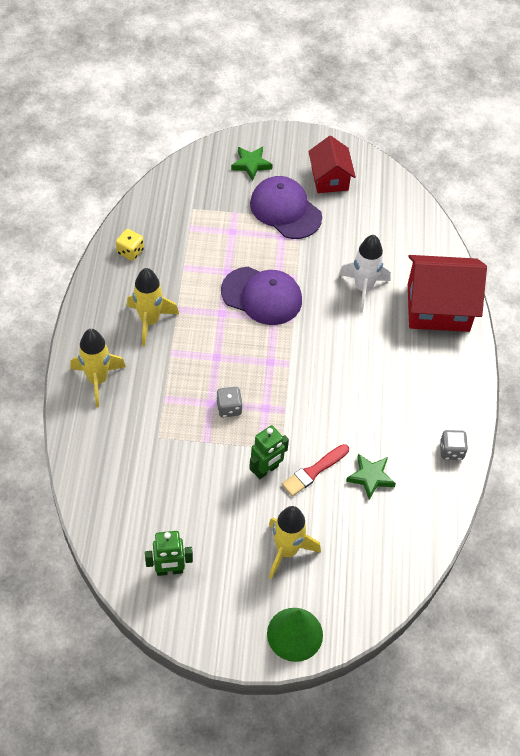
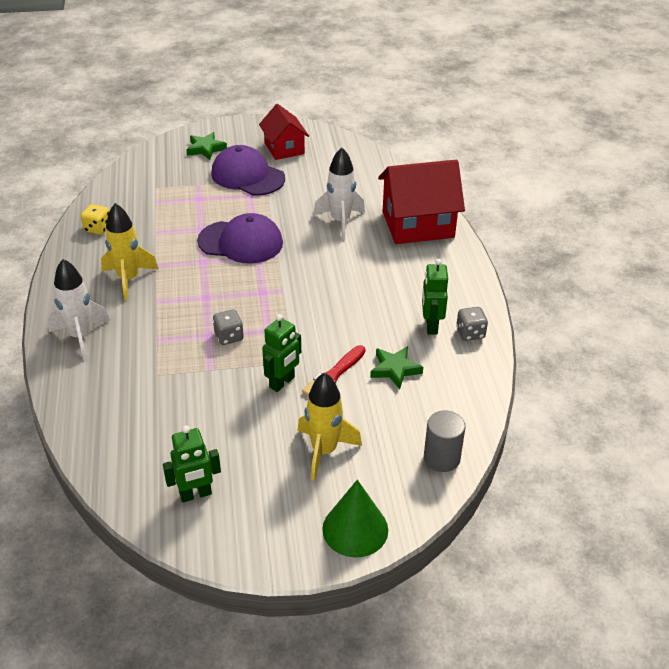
camera: 10 degrees left, 15 degrees down
yellow rocket [70,329,126,407] -> white rocket [48,259,110,360]
none -> green robot [422,259,448,335]
none -> grey cylinder [424,411,466,472]

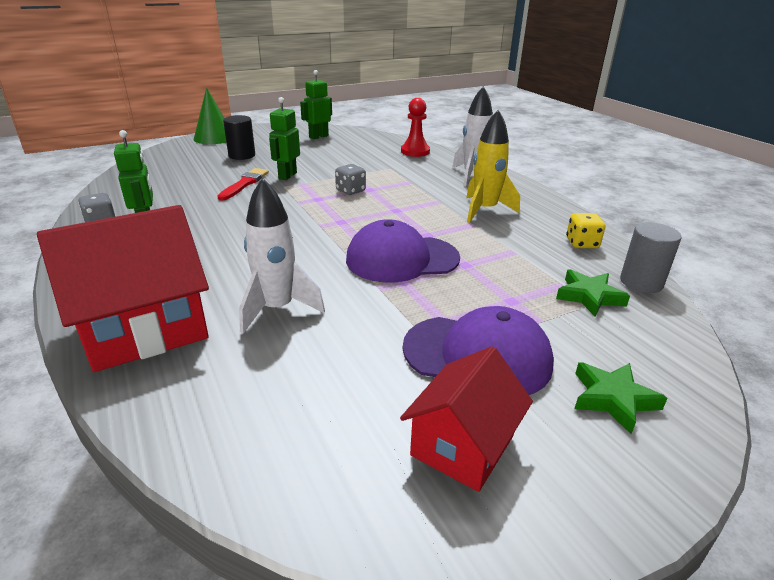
camera: 160 degrees right, 10 degrees down
red house [259,104,309,160] -> red house turned 75 degrees clockwise [400,346,533,492]
yellow rocket [297,372,362,481] -> black cylinder [223,115,255,160]
green star [370,346,423,389] -> green star moved to [556,269,630,316]
grey cylinder [424,411,466,472] -> grey cylinder moved to [620,223,682,293]
none -> red pawn [401,98,430,157]

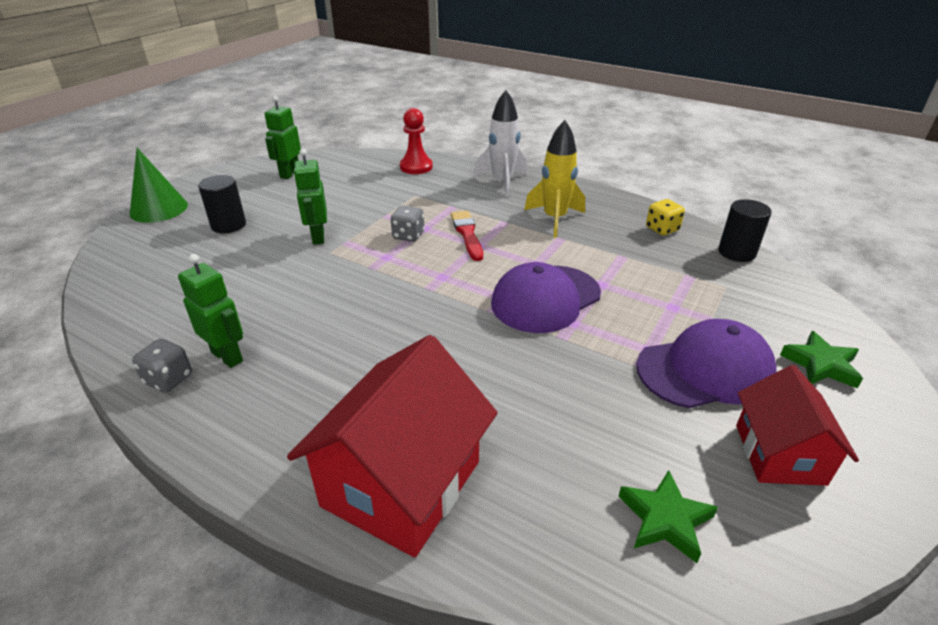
camera: 30 degrees left, 5 degrees up
red brush [218,168,269,201] -> red brush moved to [451,211,483,261]
white rocket [239,178,325,334] -> none
green star [556,269,630,316] -> green star moved to [618,470,718,563]
grey cylinder [620,223,682,293] -> black cylinder [718,199,772,262]

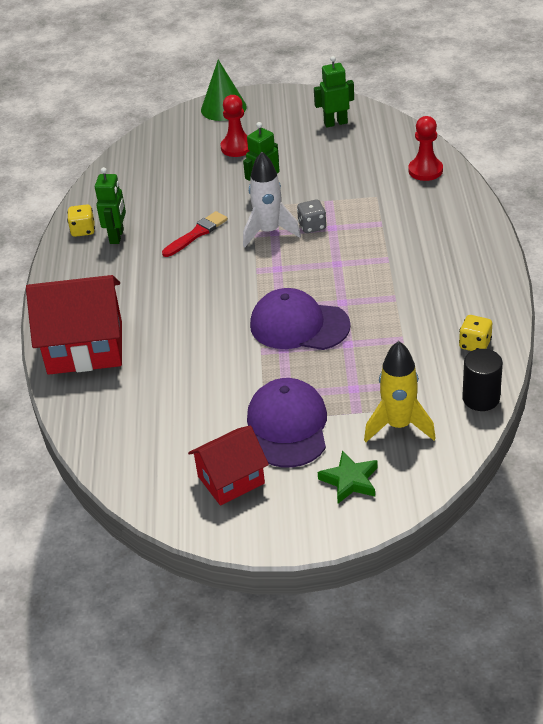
camera: 60 degrees right, 5 degrees up
grey dice [132,339,192,393] -> yellow dice [67,204,95,237]
black cylinder [198,175,246,233] -> red pawn [221,95,249,157]
red brush [451,211,483,261] -> red brush moved to [162,211,228,257]
white rocket [473,90,527,197] -> white rocket moved to [243,152,301,247]
yellow rocket [524,120,585,237] -> yellow rocket moved to [364,341,436,442]
green star [618,470,718,563] -> none
purple cap [636,319,776,408] -> purple cap turned 135 degrees counterclockwise [247,378,327,468]

